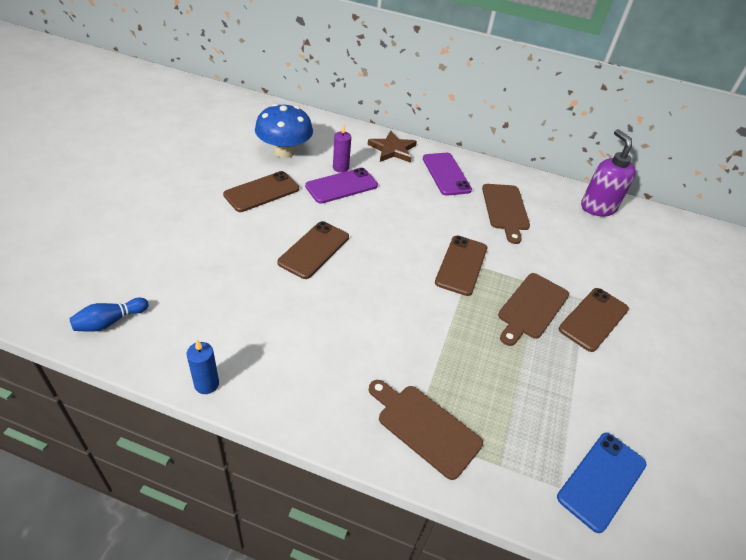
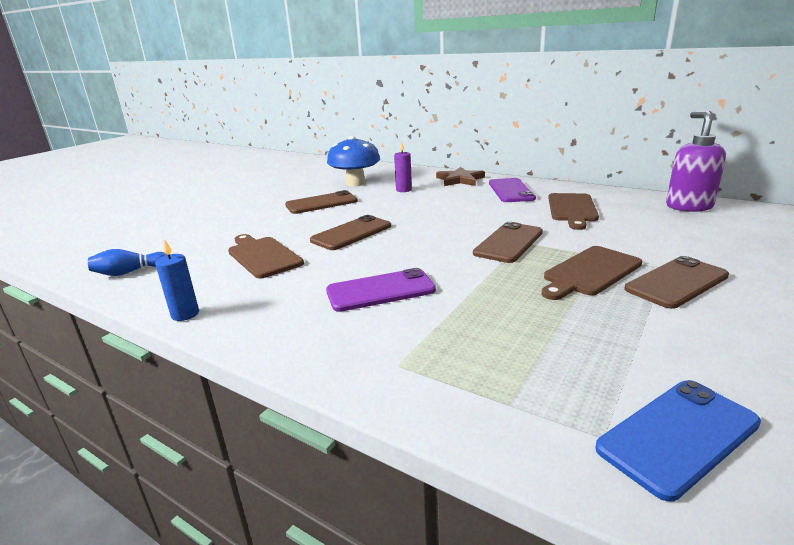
camera: 20 degrees right, 20 degrees down
purple phone [305,168,378,204] -> purple phone moved to [326,268,436,312]
brown cutting board [369,380,483,480] -> brown cutting board moved to [228,234,304,279]

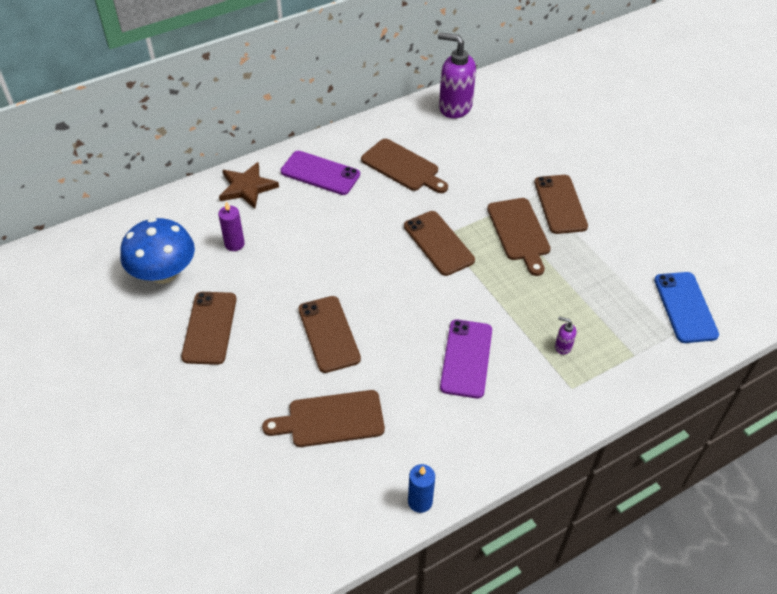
camera: 65 degrees left, 25 degrees up
blue bowling pin [88,249,168,276] -> none
none -> purple soap dispenser [555,317,576,354]

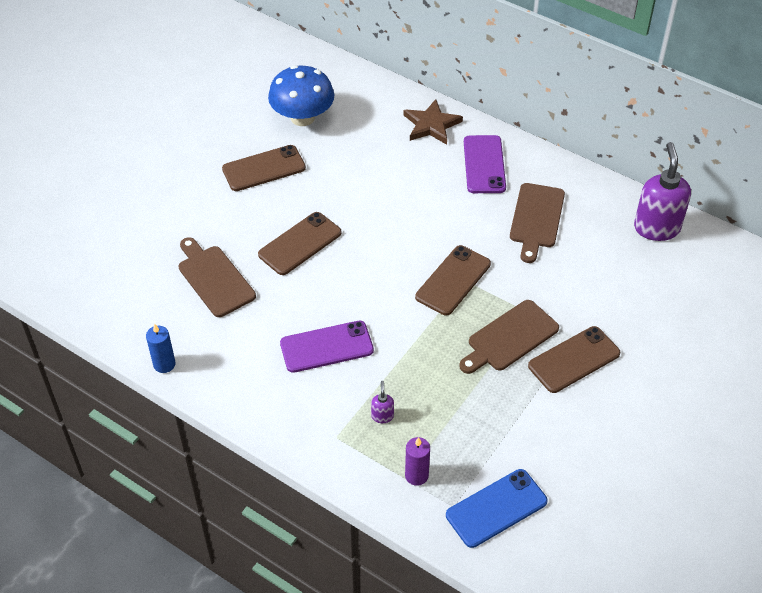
camera: 65 degrees right, 0 degrees up
purple candle [218,201,245,251] -> purple candle moved to [405,437,430,486]

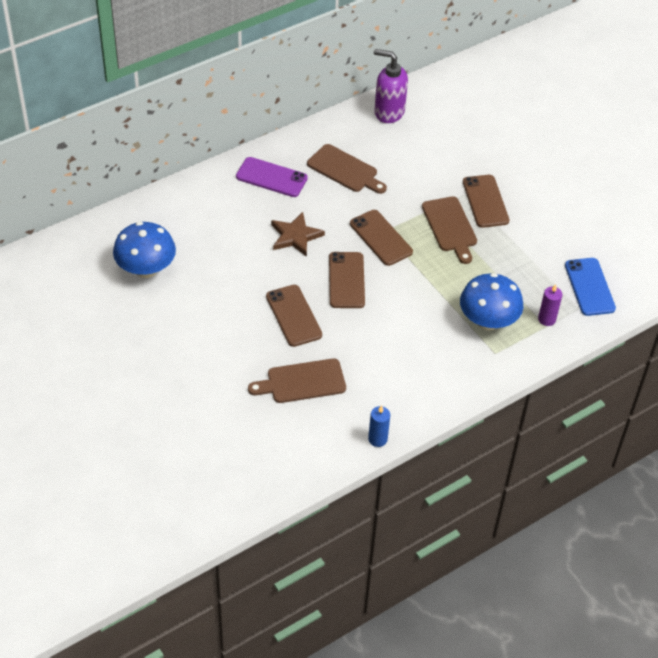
camera: 70 degrees left, 0 degrees up
brown phone [222,145,306,191] -> brown phone moved to [329,252,365,308]
purple phone [280,321,374,373] -> none
purple soap dispenser [371,381,394,423] -> blue mushroom [460,273,523,330]
brown star [403,99,463,145] -> brown star moved to [271,212,325,257]

